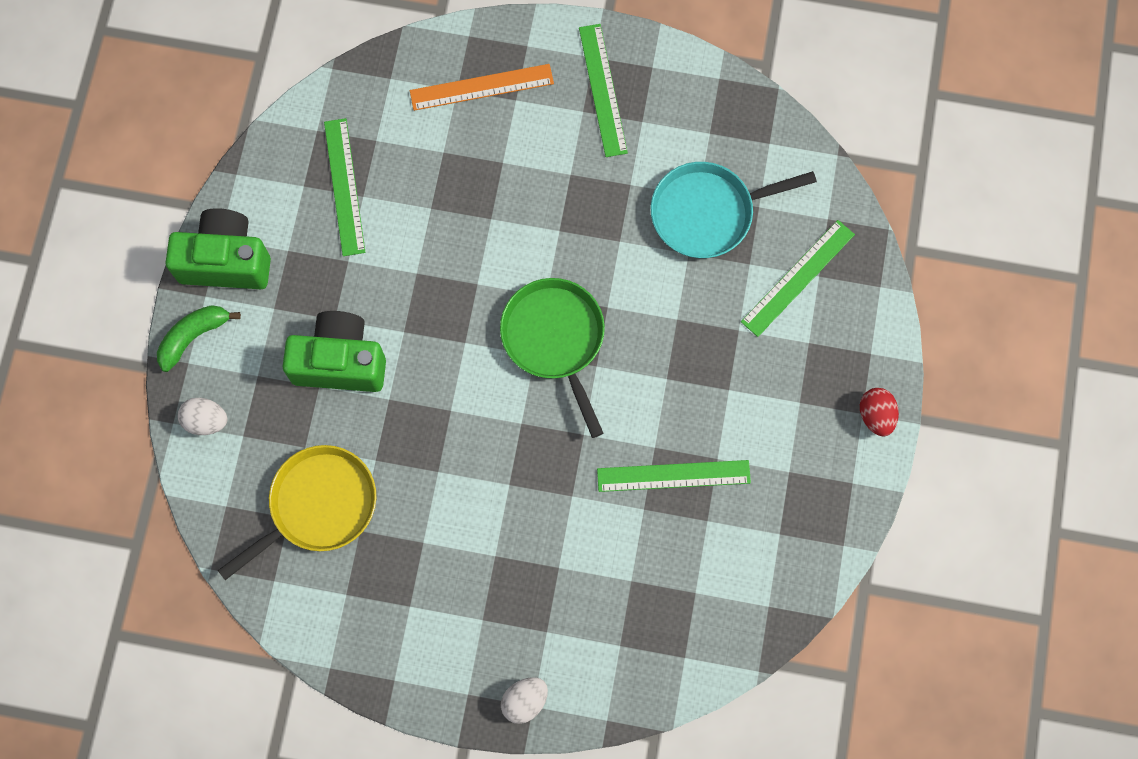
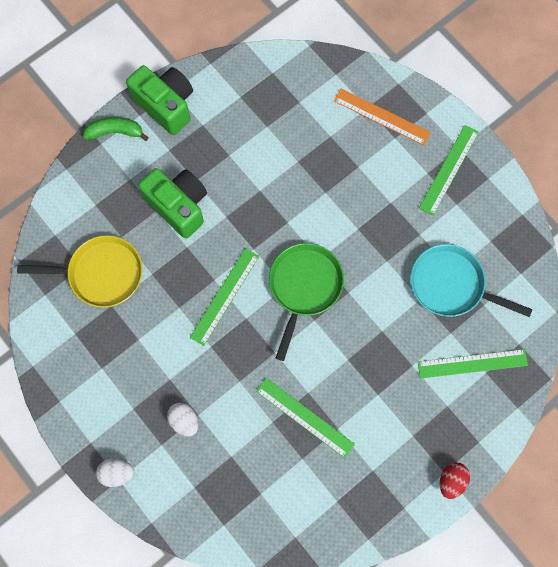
camera: 40 degrees right, 0 degrees up
white egg [178,398,228,435] -> white egg moved to [167,403,198,437]
green ruler [324,118,365,256] -> green ruler moved to [190,248,259,346]

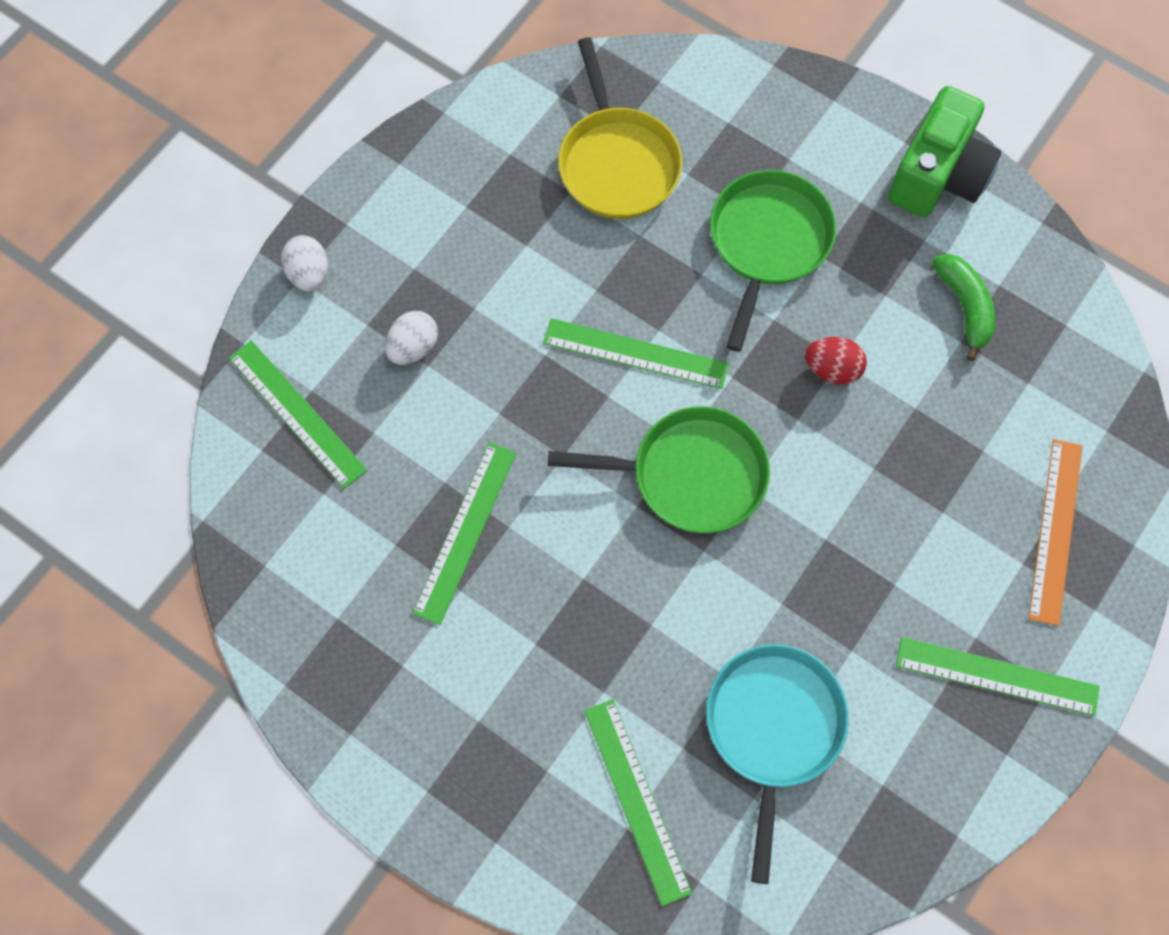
camera: 75 degrees right, 5 degrees down
green banana [83,117,149,141] -> green banana moved to [932,254,995,361]
green camera [138,168,207,239] -> green pan [710,170,836,352]
red egg [440,462,470,499] -> red egg moved to [805,337,867,385]
none -> green ruler [229,340,367,489]

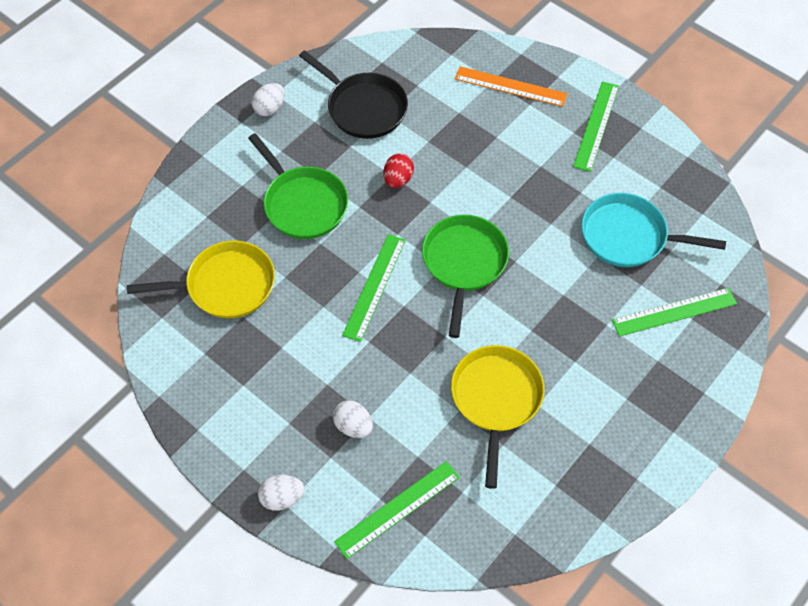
camera: 85 degrees left, 10 degrees down
green ruler [412,442,516,625] -> yellow pan [451,345,545,489]
green pan [710,170,836,352] -> green pan turned 150 degrees counterclockwise [248,133,348,239]
green camera [888,86,1001,218] -> white egg [252,83,284,116]
green banana [932,254,995,361] -> black pan [299,50,408,139]

